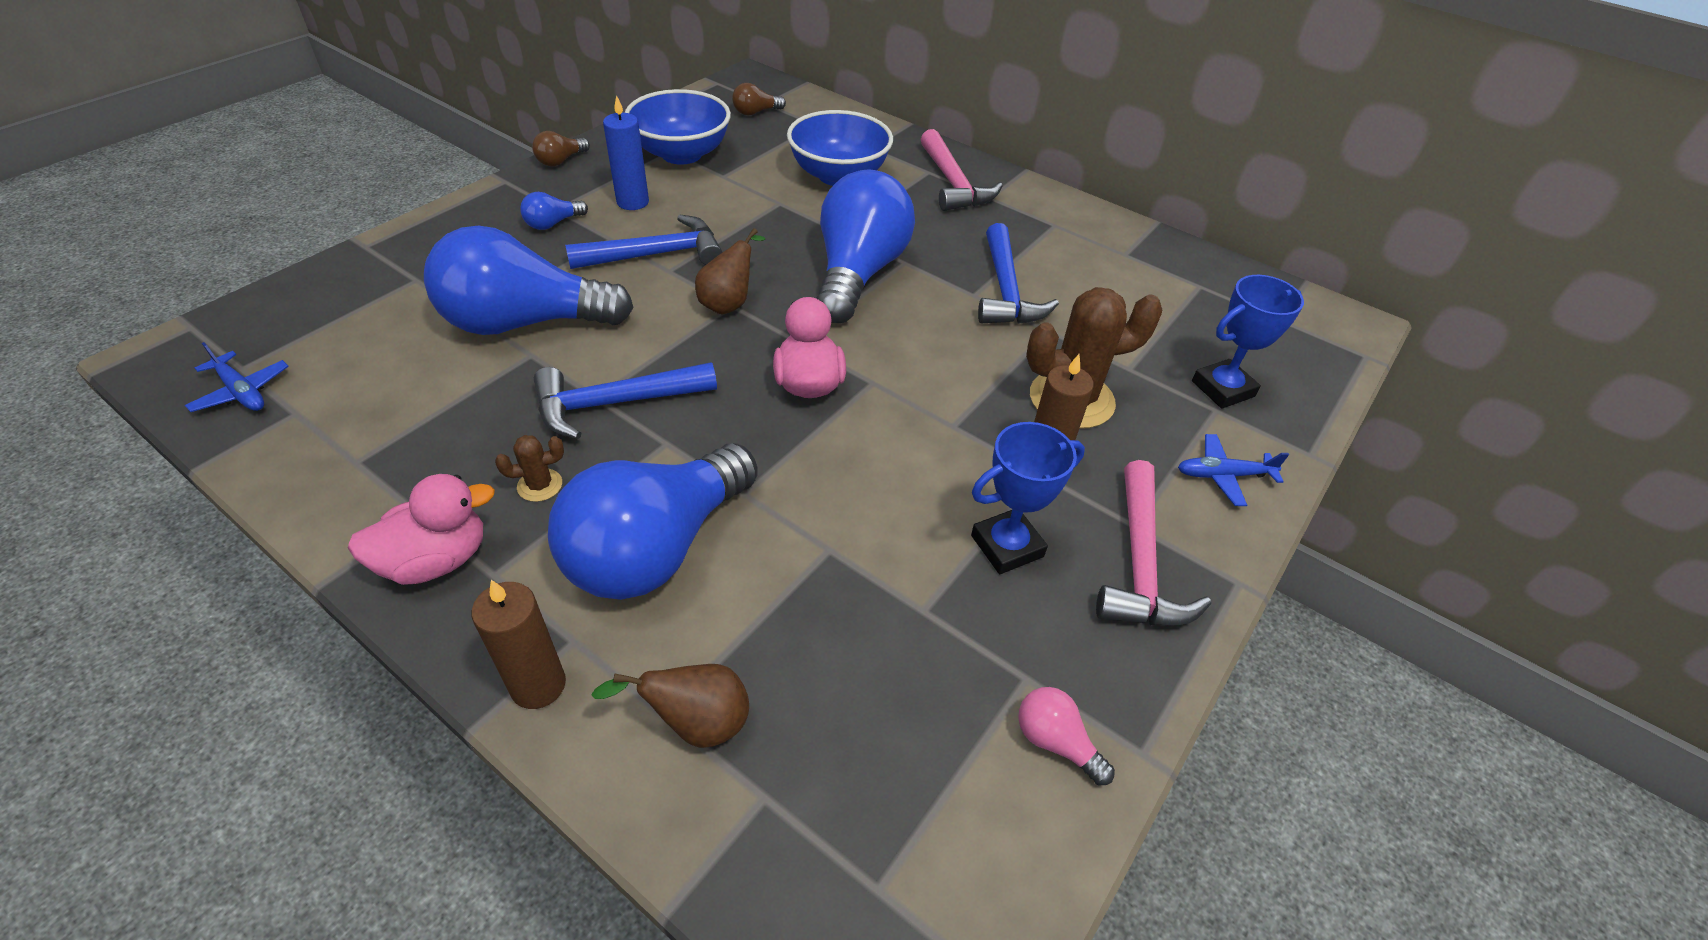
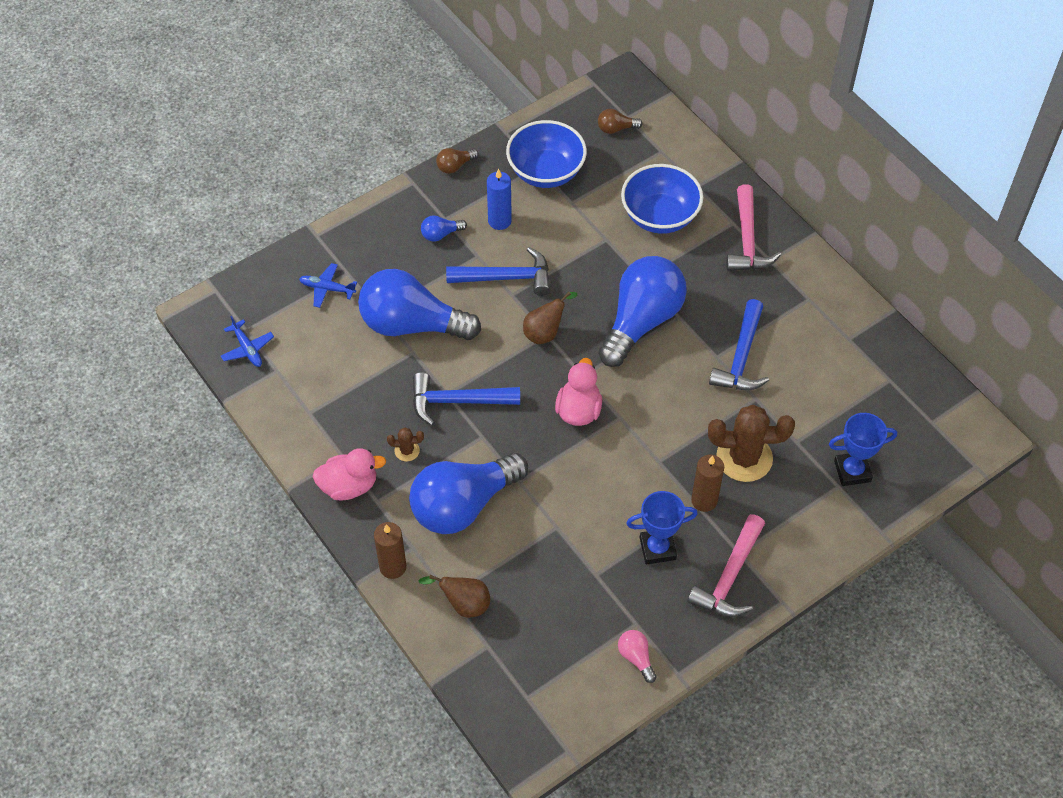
camera: 20 degrees right, 10 degrees up
blue plane [1178,434,1289,506] -> blue plane moved to [299,263,357,308]

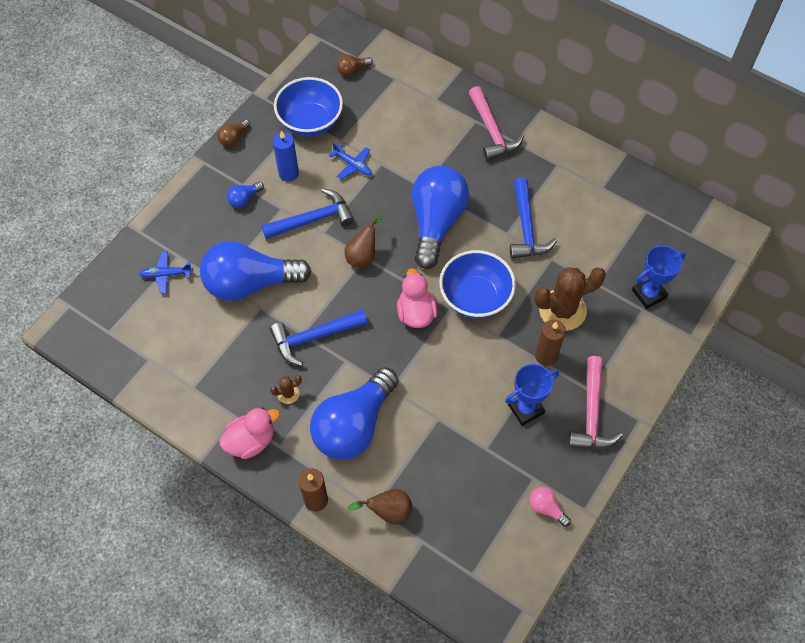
camera: 20 degrees left, 5 degrees up
blue plane [221,316,274,367] -> blue plane moved to [329,143,372,179]
blue bowl [621,164,703,234] -> blue bowl moved to [439,250,516,319]

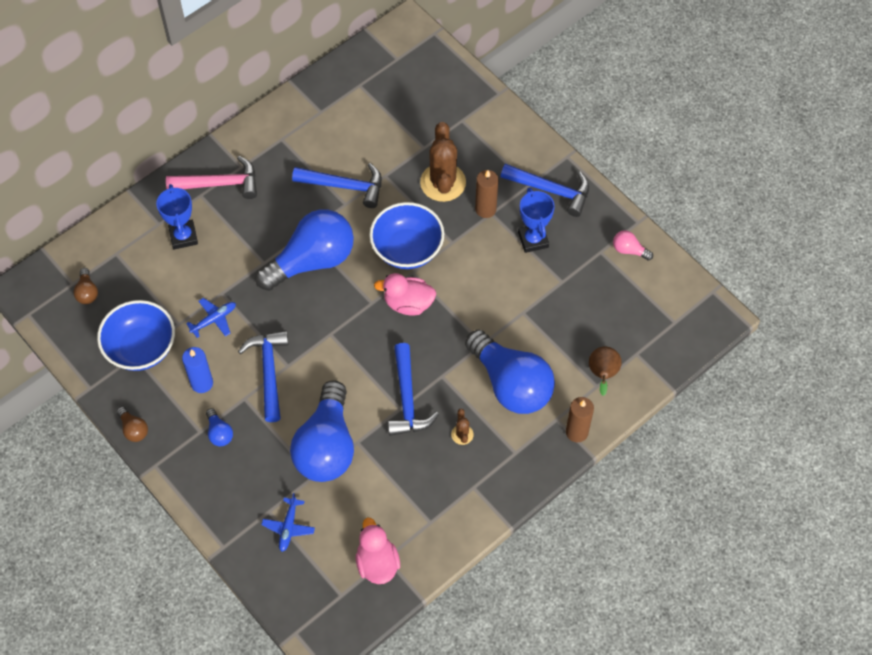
camera: 75 degrees left, 0 degrees up
pink duck [219,408,280,459] -> pink duck moved to [356,518,400,584]
brown pear [344,216,382,268] -> none
blue light bulb [412,166,469,269] -> blue light bulb turned 120 degrees clockwise [255,209,354,291]
pink light bulb [529,487,571,527] -> pink light bulb turned 60 degrees clockwise [613,230,653,261]
pink hammer [568,356,623,449] -> blue hammer [501,164,589,217]
blue trophy [632,245,686,309] -> blue trophy moved to [156,184,198,250]

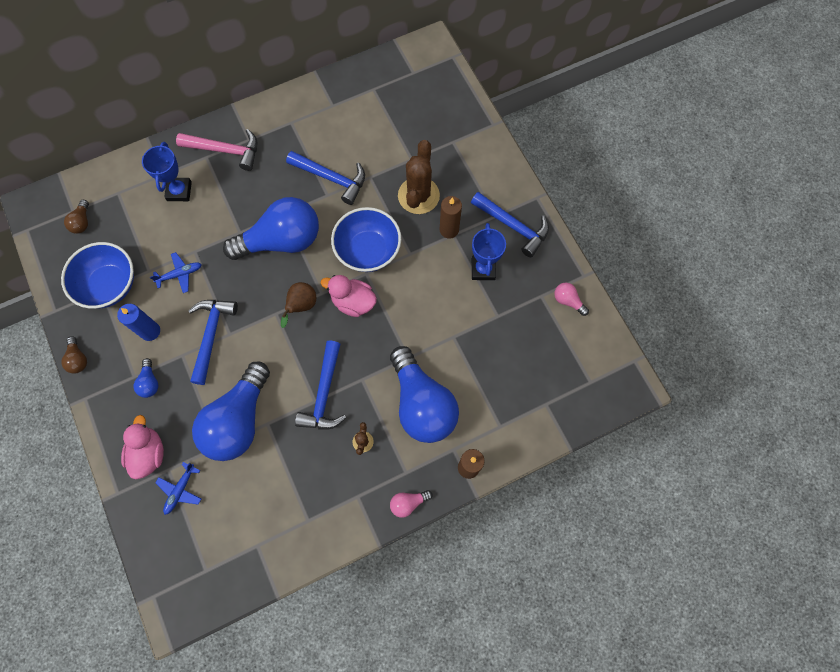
camera: 15 degrees right, 10 degrees up
pink duck [356,518,400,584] -> pink duck moved to [121,415,164,479]
brown pear [589,347,622,396] -> brown pear moved to [281,282,316,328]
none -> pink light bulb [390,490,433,518]

